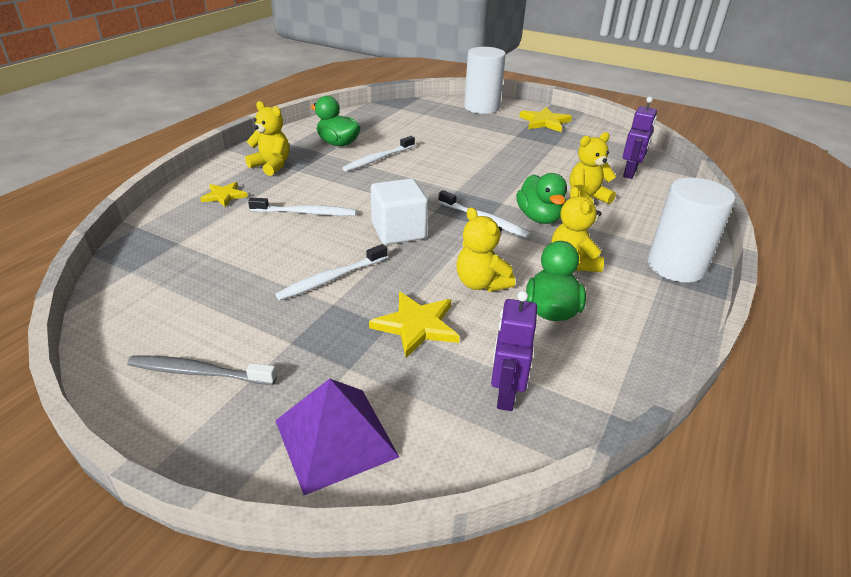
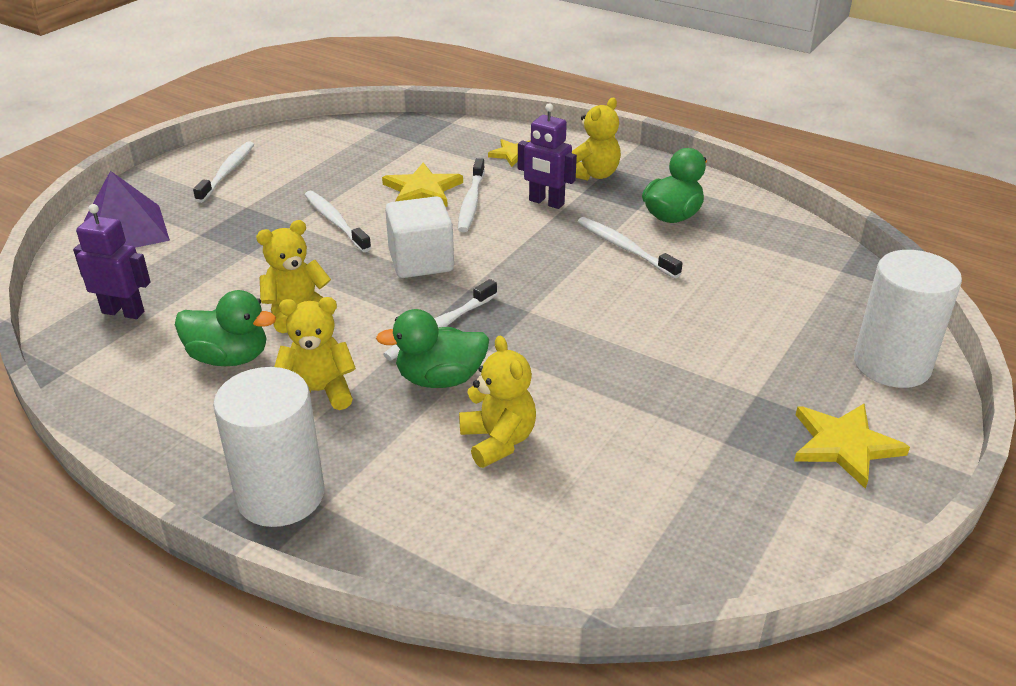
camera: 95 degrees right, 0 degrees up
grey toothbrush [127,355,277,385] -> white toothbrush [193,141,254,203]
yellow star [369,292,460,358] -> yellow star moved to [382,163,463,207]
purple robot [623,97,657,179] -> purple robot moved to [518,104,577,209]

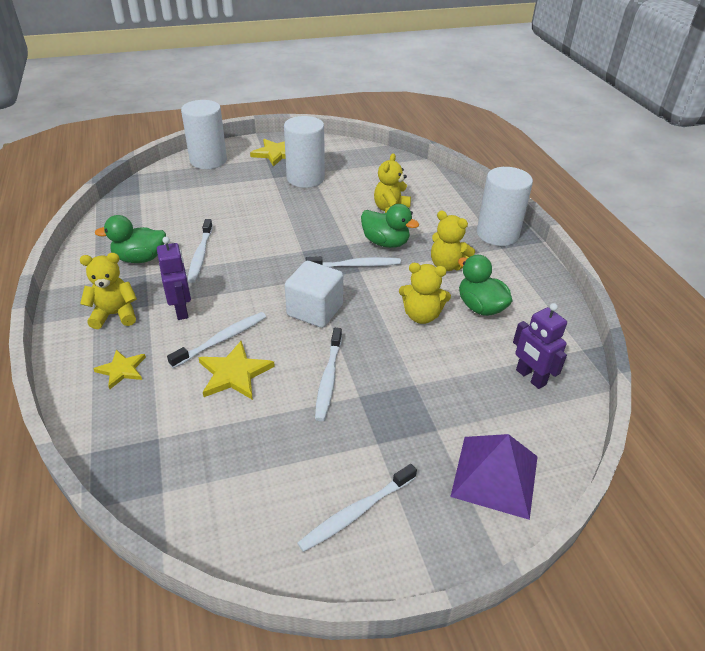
camera: 140 degrees left, 5 degrees up
none -> white cylinder [284,116,325,188]

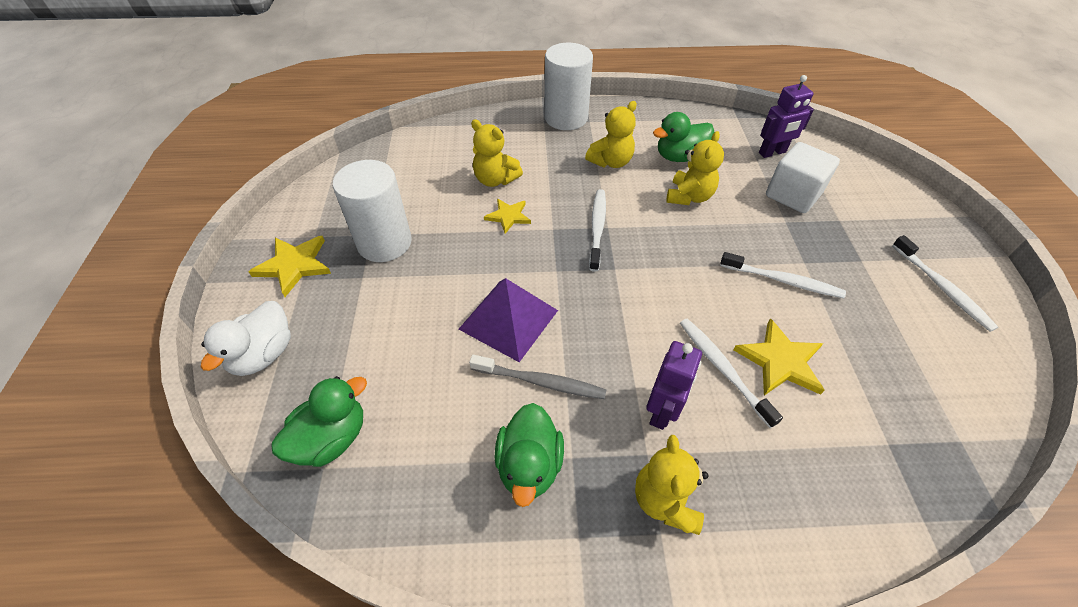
camera: 75 degrees left, 10 degrees up
yellow star [94,350,146,389] -> yellow star moved to [484,199,531,234]
purple robot [157,237,191,320] -> purple robot turned 120 degrees clockwise [646,341,702,430]
white cylinder [181,100,227,169] -> white duck [201,301,291,376]
white toothbrush [188,219,213,283] -> grey toothbrush [469,355,606,399]
white cube [285,261,343,328] -> white cube moved to [766,142,840,213]
green duck [361,204,419,248] -> green duck moved to [272,376,367,467]
purple pyramid [450,434,538,520] -> purple pyramid moved to [459,278,558,362]

